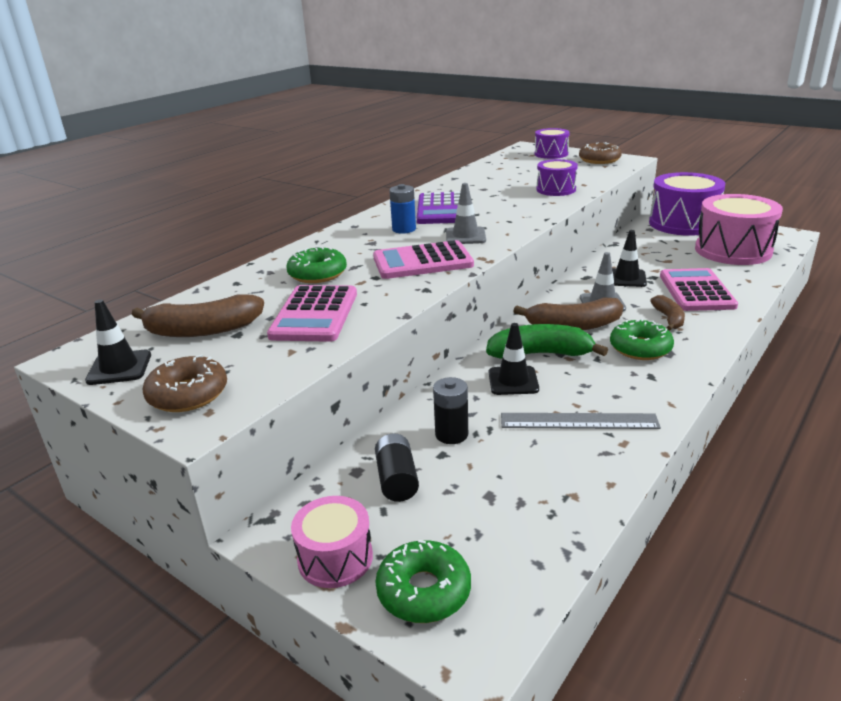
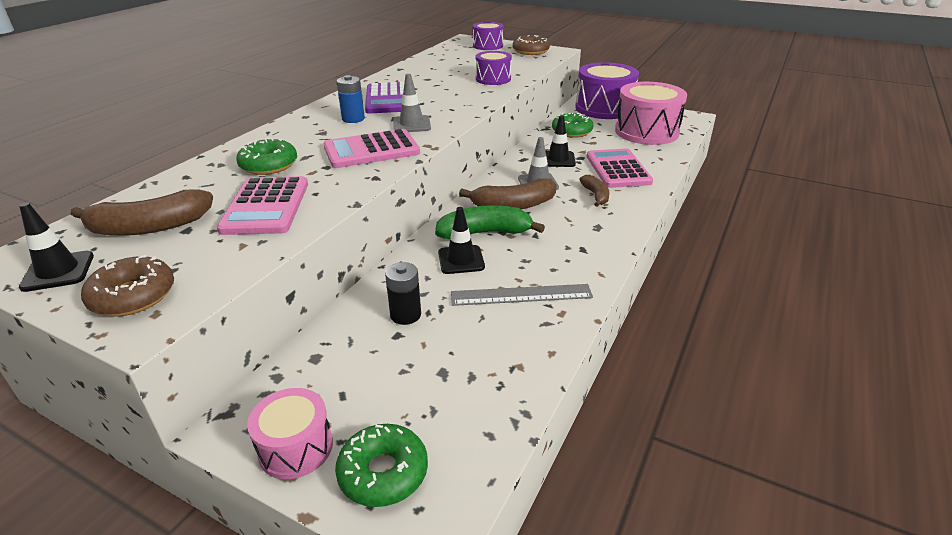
camera: 10 degrees left, 5 degrees up
black battery [375,433,419,502] -> none
green donut [610,319,674,360] -> green donut moved to [552,112,593,138]

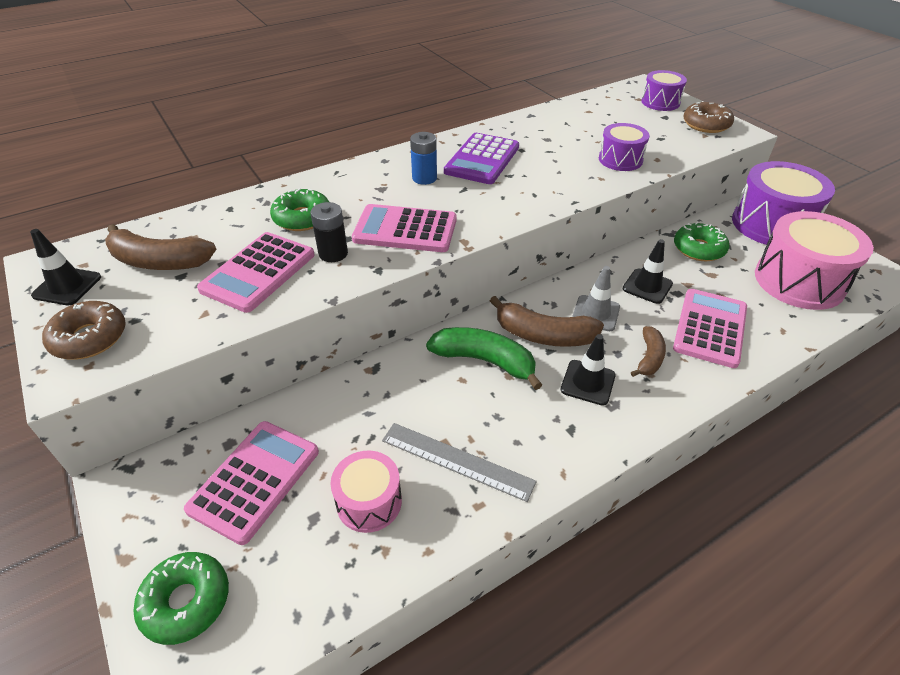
camera: 30 degrees right, 10 degrees up
pink drum [247,388,333,479] -> pink drum moved to [331,451,402,533]
black battery [385,262,421,325] -> black battery moved to [311,202,348,262]
grey traffic cone [393,74,431,132] -> none
black traffic cone [438,207,485,274] -> black traffic cone moved to [561,334,616,406]
none -> pink calculator [184,421,319,545]

